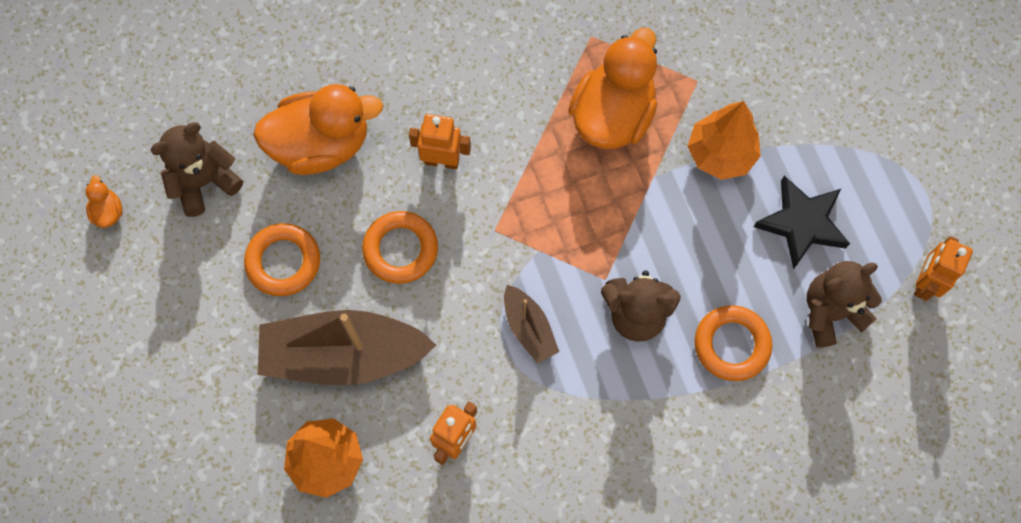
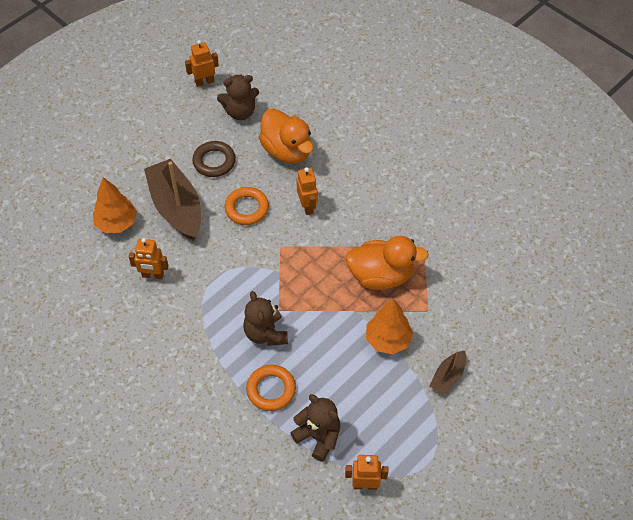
camera: 65 degrees right, 15 degrees down
orange duck [85,175,123,228] -> orange robot [185,40,219,87]
brown teddy bear [150,122,243,217] -> brown teddy bear turned 135 degrees clockwise [217,75,259,120]
orange ring [244,223,320,296] -> brown ring [192,141,236,177]
brown boat [504,285,559,364] -> brown boat moved to [429,350,466,395]
black star [754,176,850,269] -> none

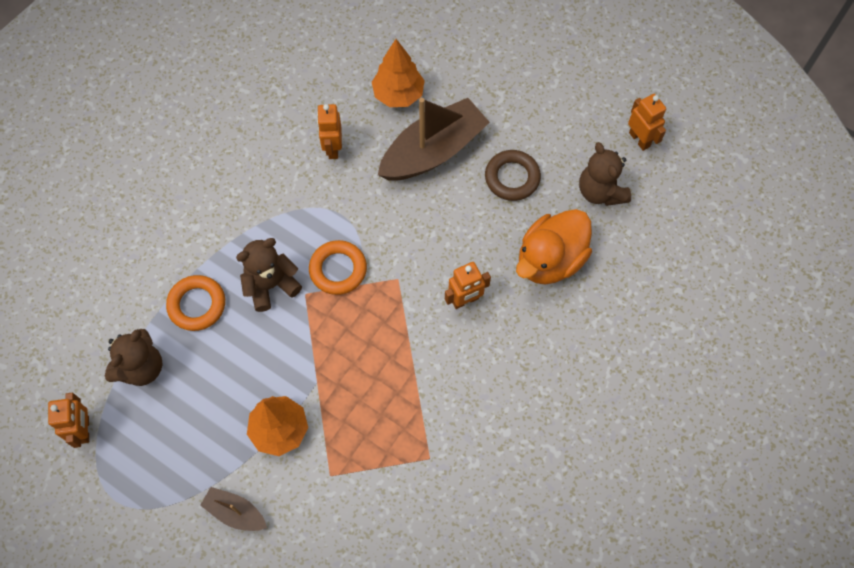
camera: 80 degrees right, 10 degrees up
orange ring [225,187,269,225] -> orange ring moved to [309,240,367,295]
orange duck [345,236,429,290] -> none

